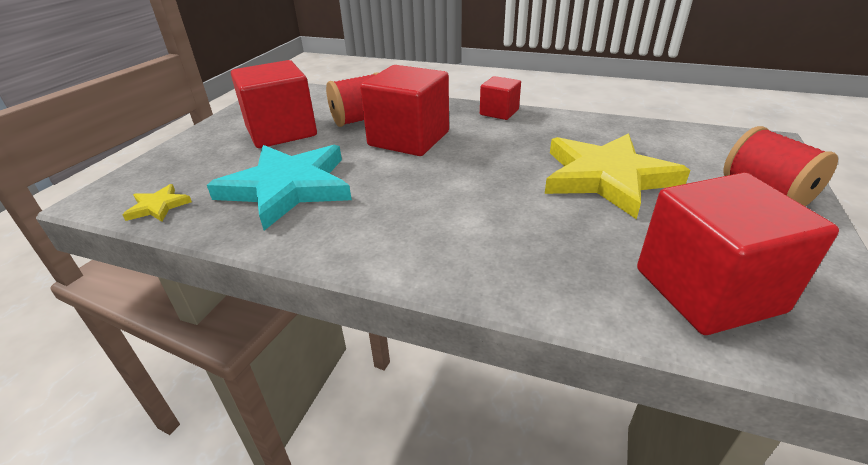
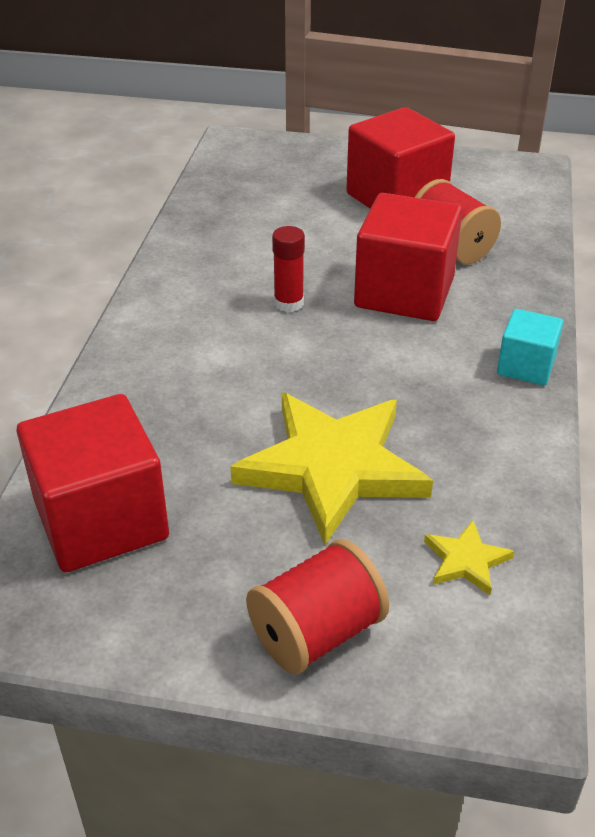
camera: 80 degrees right, 5 degrees up
yellow star [122,184,192,222] -> yellow star moved to [424,520,514,595]
turquoise star [207,145,352,231] -> none
red cube [480,76,521,120] -> turquoise cube [497,309,563,386]
none -> red glue stick [272,226,305,312]

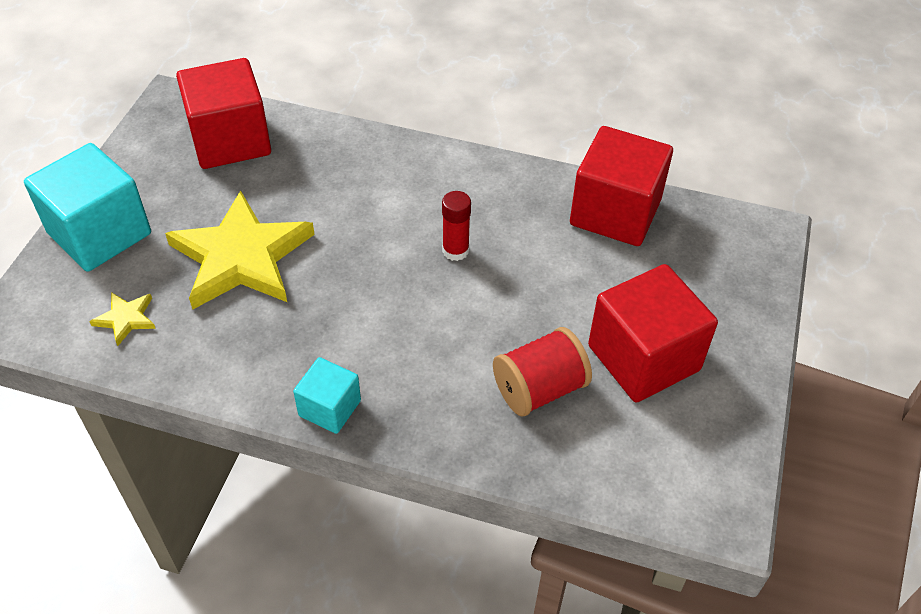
camera: 95 degrees right, 10 degrees up
red spool [246,539,389,674] -> turquoise cube [24,143,151,272]
red cube [354,193,462,321] -> red cube moved to [570,126,673,246]

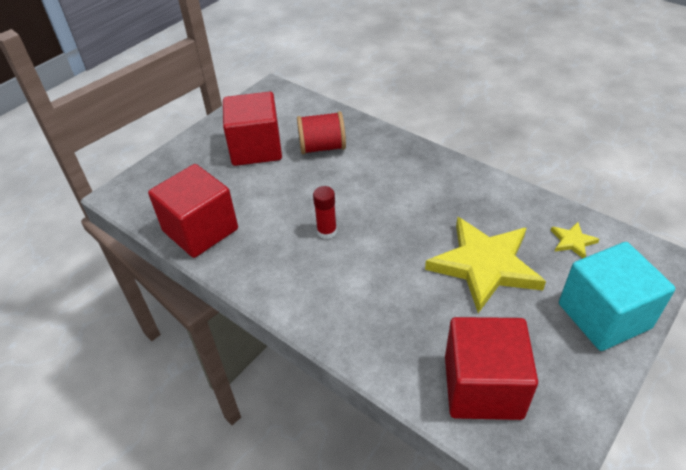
camera: 155 degrees left, 5 degrees down
turquoise cube [293,357,361,434] -> none

